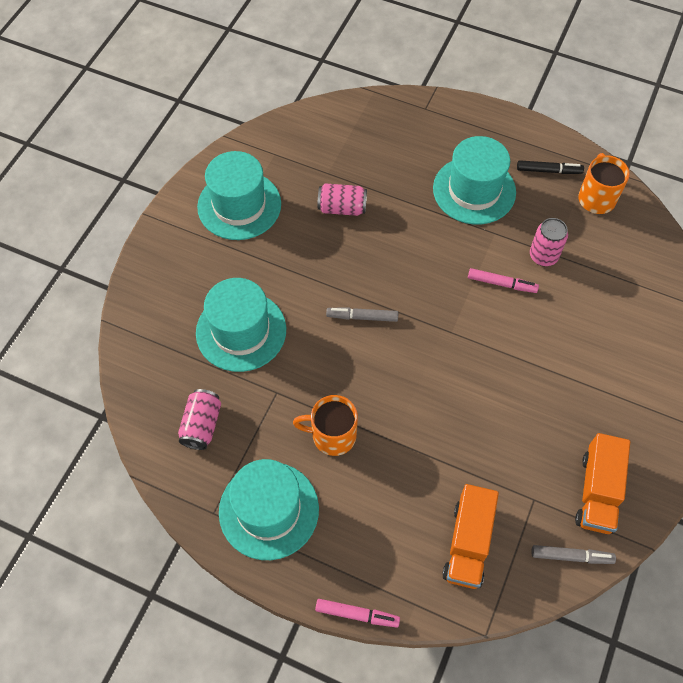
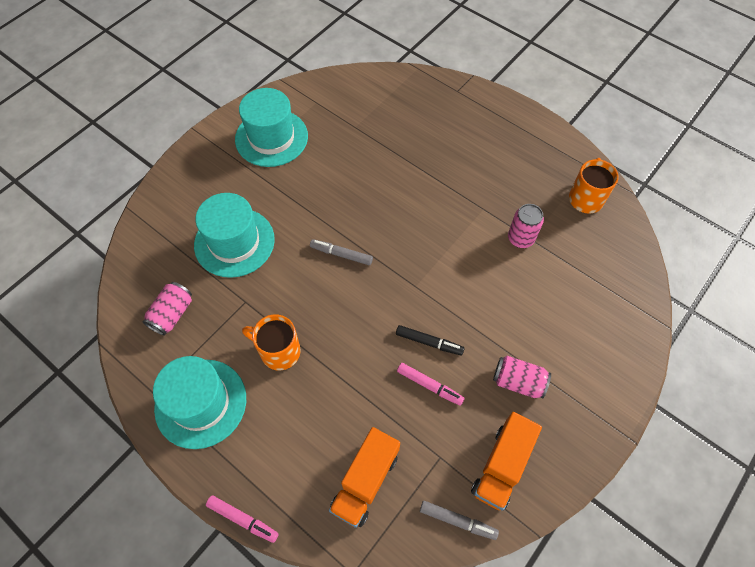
camera: 15 degrees right, 0 degrees up
pink can [317,183,367,216] -> pink can moved to [493,356,551,398]
turquoise hat [433,136,516,225] -> none
pink marker [468,268,539,293] -> pink marker moved to [397,363,464,406]
black marker [517,160,584,174] -> black marker moved to [396,325,465,356]

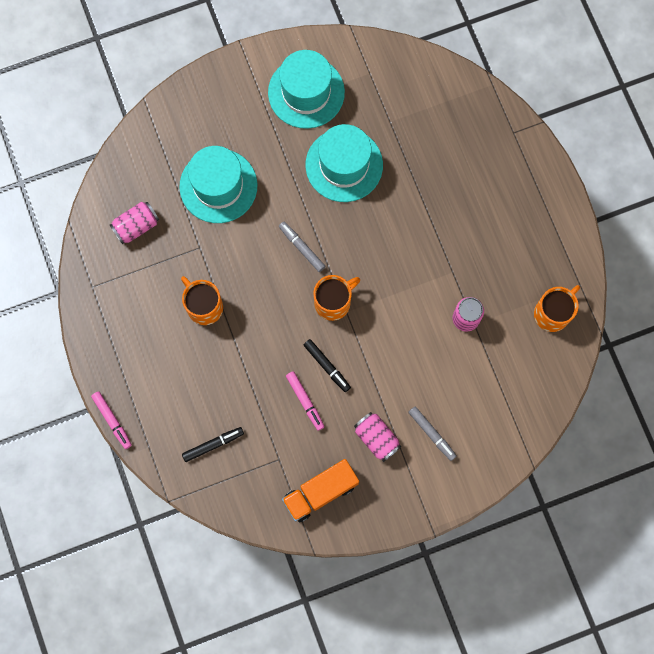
camera: 30 degrees right, 15 degrees up
turquoise hat [153,356,246,449] -> turquoise hat moved to [305,124,383,202]
orange truck [329,427,400,528] -> black marker [182,427,244,462]
grey marker [420,501,499,540] -> grey marker moved to [408,407,457,461]
none -> orange mug [313,275,360,321]

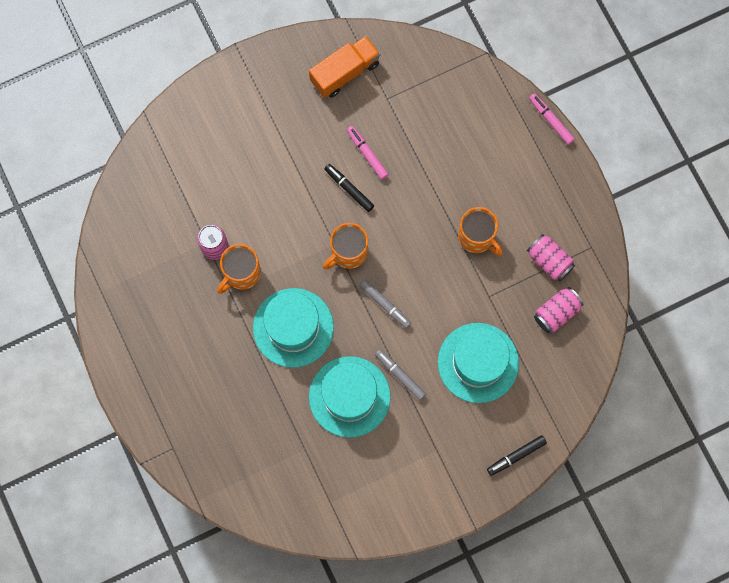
camera: 175 degrees right, 0 degrees up
black marker [182,427,244,462] -> black marker moved to [487,435,547,476]
turquoise hat [268,50,345,129] -> turquoise hat moved to [253,288,334,368]
pink can [354,412,402,462] -> pink can moved to [527,234,575,281]
grey marker [408,407,457,461] -> grey marker moved to [375,350,426,400]
orange mug [534,285,580,332] -> orange mug moved to [217,244,261,294]

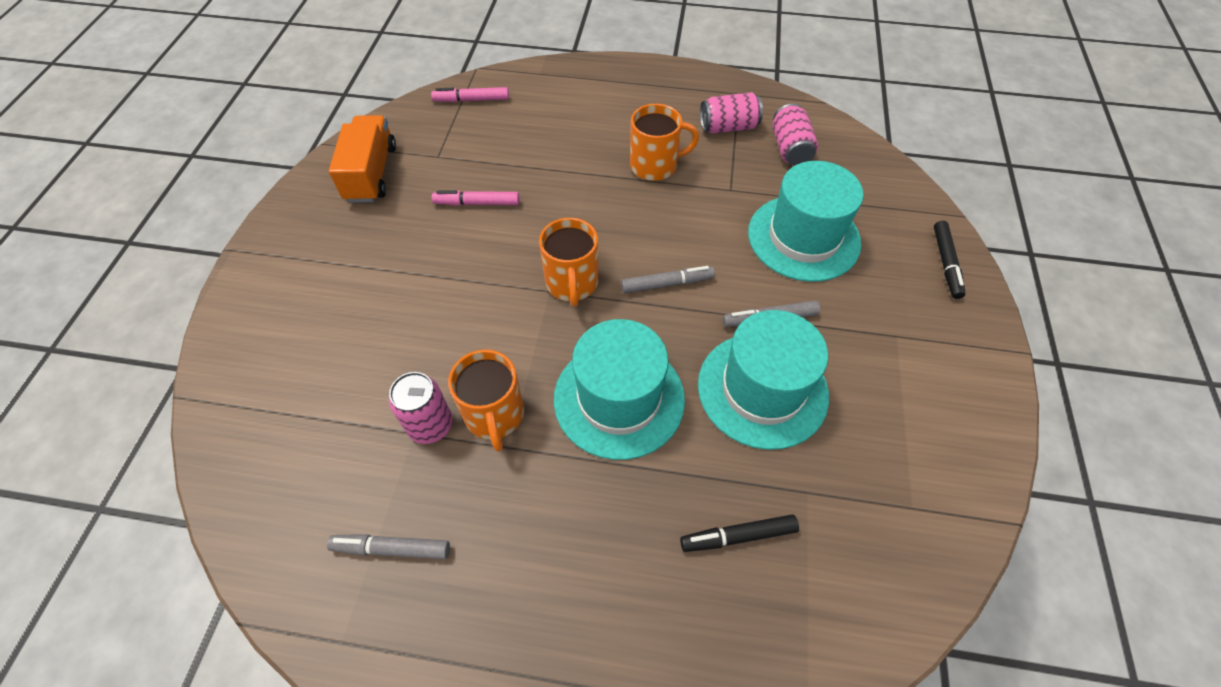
camera: 55 degrees left, 20 degrees down
black marker [324,164,374,212] -> black marker moved to [680,514,799,552]
pink marker [529,93,575,145] -> pink marker moved to [431,87,509,102]
none -> grey marker [327,534,450,559]

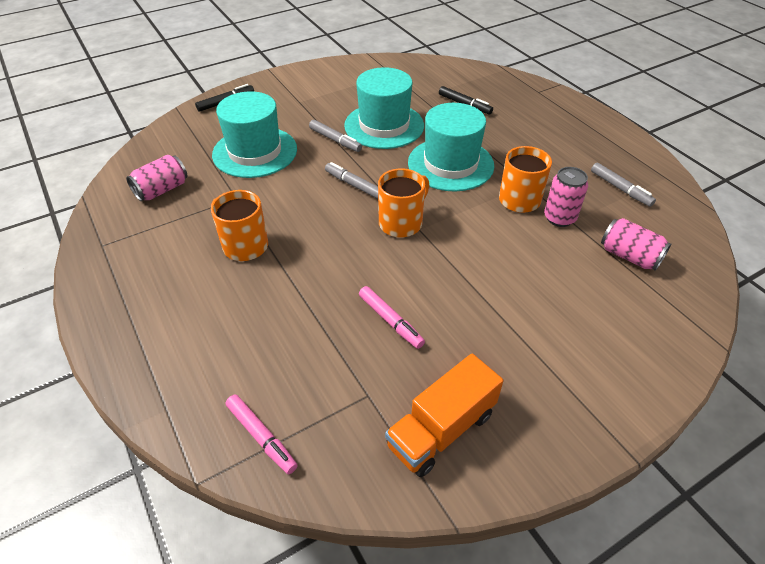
camera: 130 degrees left, 10 degrees down
pink can [700,92,763,133] -> pink can moved to [601,218,671,271]

